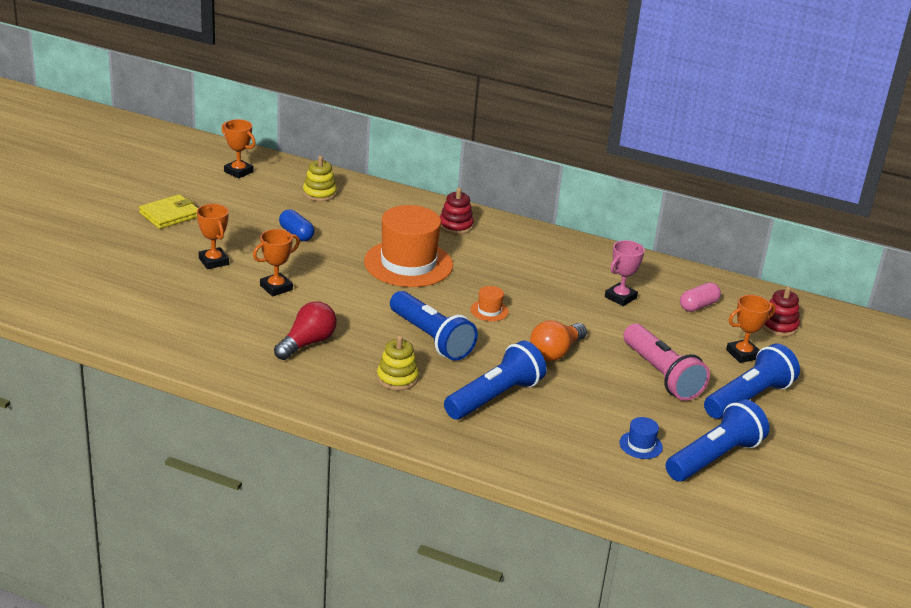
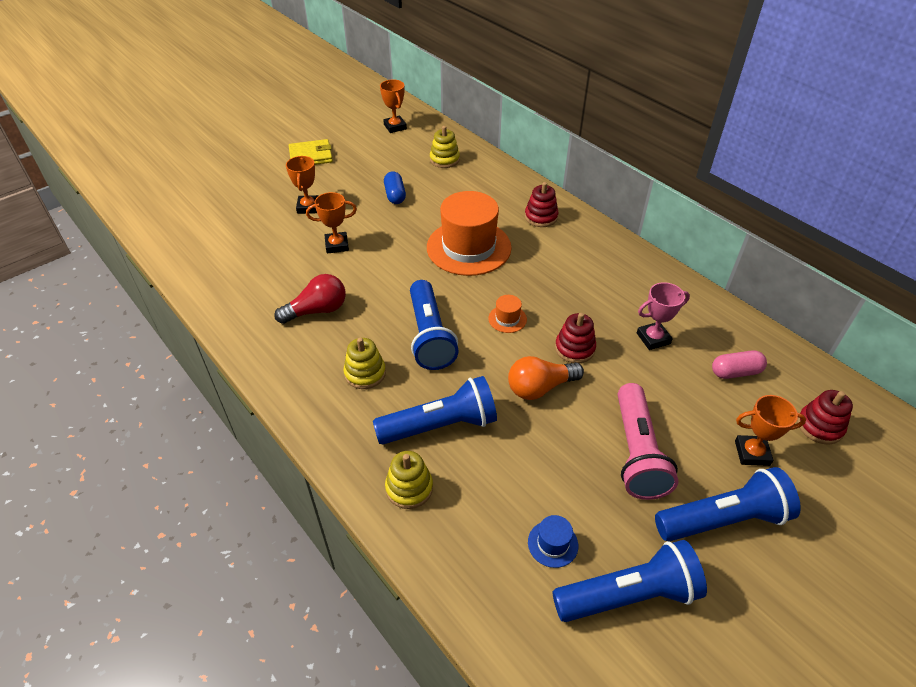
camera: 30 degrees right, 15 degrees up
none -> yellow stacking toy [385,451,433,509]
none -> red stacking toy [555,313,596,363]

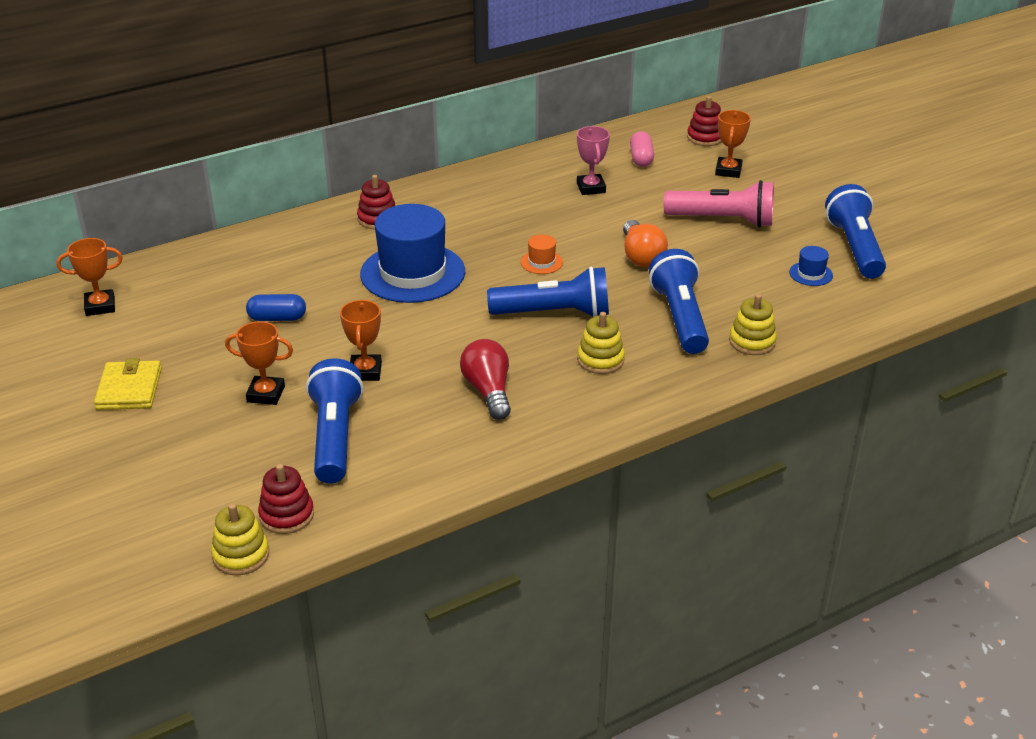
camera: 80 degrees left, 10 degrees down
orange hat [427,191,512,276] -> blue hat [360,204,465,303]
yellow stacking toy [430,126,460,168] -> yellow stacking toy moved to [211,503,269,575]
red stacking toy [555,313,596,363] -> red stacking toy moved to [258,464,314,534]
blue flashlight [655,467,801,542] -> blue flashlight moved to [306,358,364,484]

